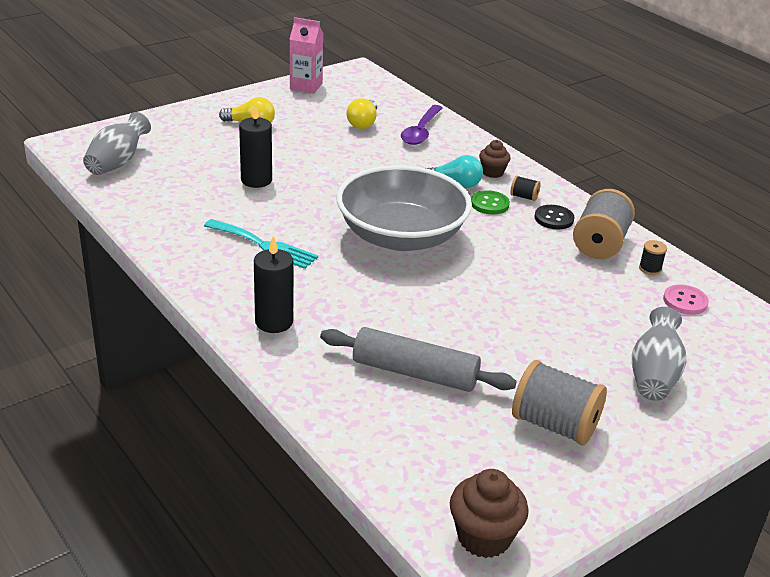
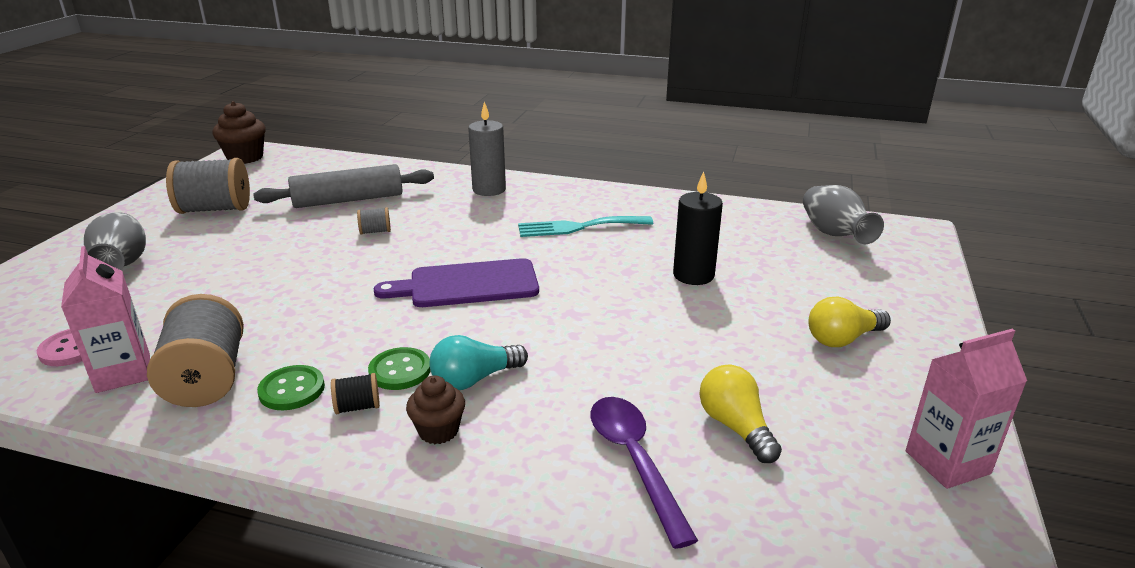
camera: 145 degrees right, 5 degrees down
black candle [254,236,293,333] -> grey candle [468,102,506,196]
grey bowl [337,165,472,251] -> purple cutting board [374,258,539,307]
black button [534,205,575,229] -> green button [257,365,325,410]
black spool [639,240,667,275] -> pink carton [61,246,150,393]
none -> grey spool [357,207,391,235]

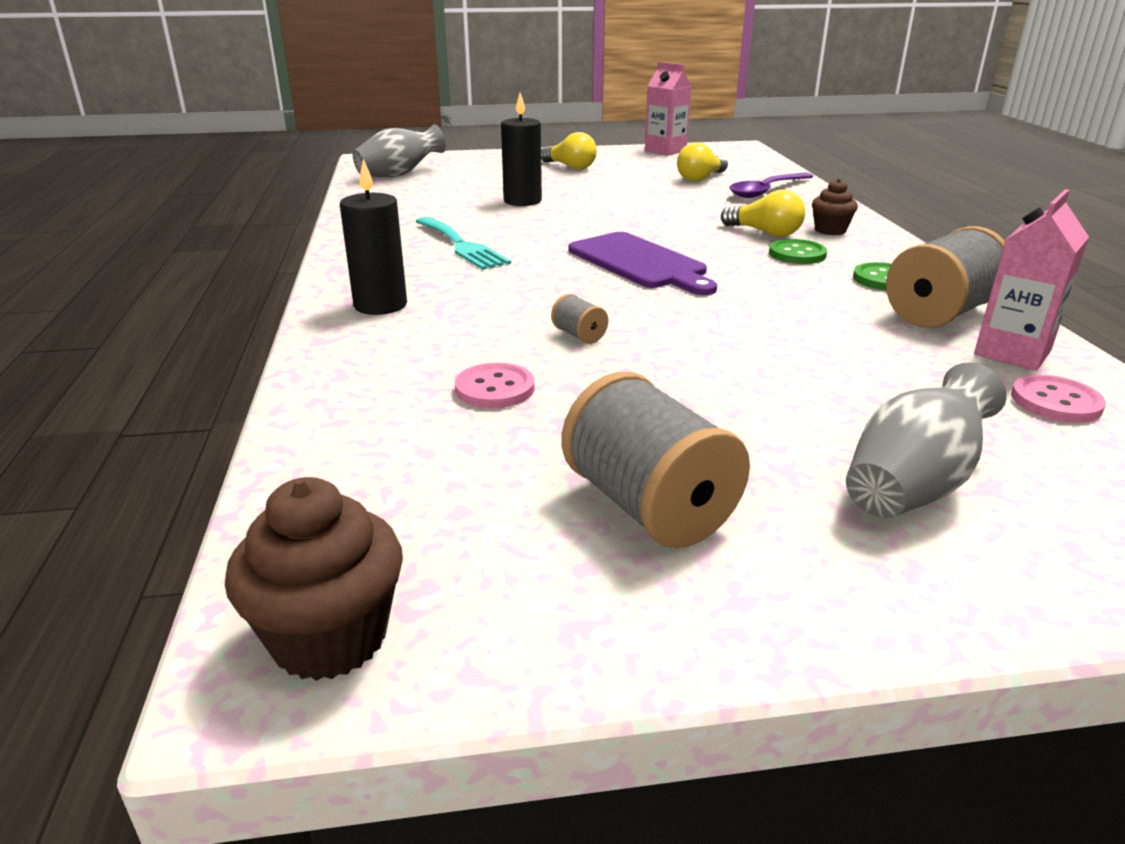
camera: 115 degrees left, 0 degrees up
grey rolling pin [253,164,434,208] -> pink button [455,363,534,408]
black spool [331,373,380,414] -> none
turquoise light bulb [429,335,528,390] -> yellow light bulb [721,189,805,237]
grey candle [468,102,506,196] -> black candle [340,159,407,315]

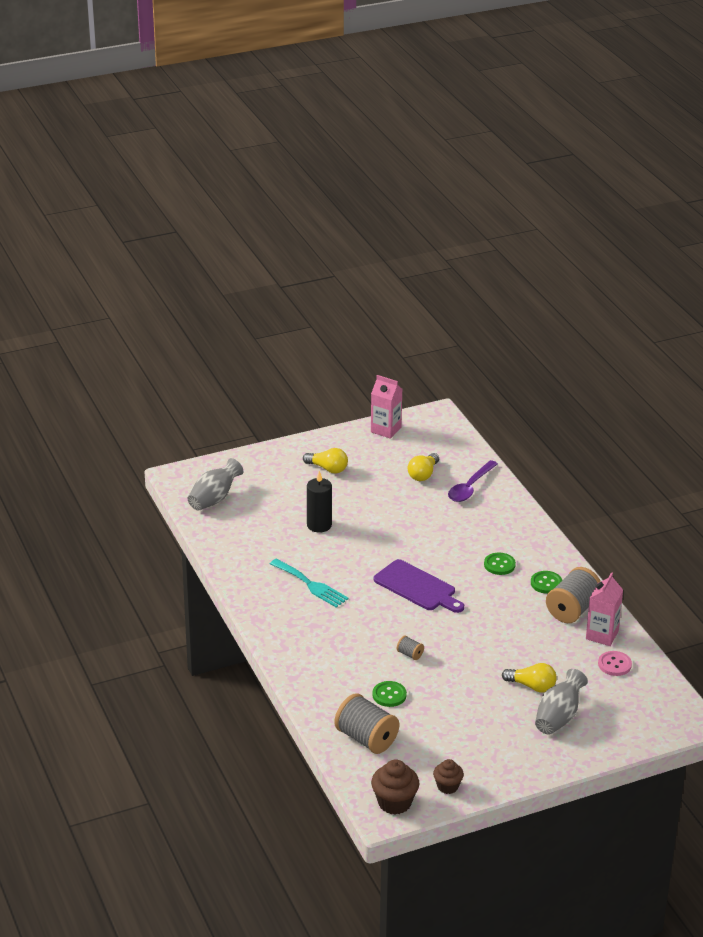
camera: 15 degrees left, 5 degrees up
black candle [340,159,407,315] -> none
pink button [455,363,534,408] -> green button [373,681,407,707]
grey spool [562,372,750,548] -> grey spool moved to [334,693,399,754]
yellow light bulb [721,189,805,237] -> yellow light bulb moved to [502,663,557,693]
brown cupcake [812,179,858,235] -> brown cupcake moved to [433,759,464,794]

